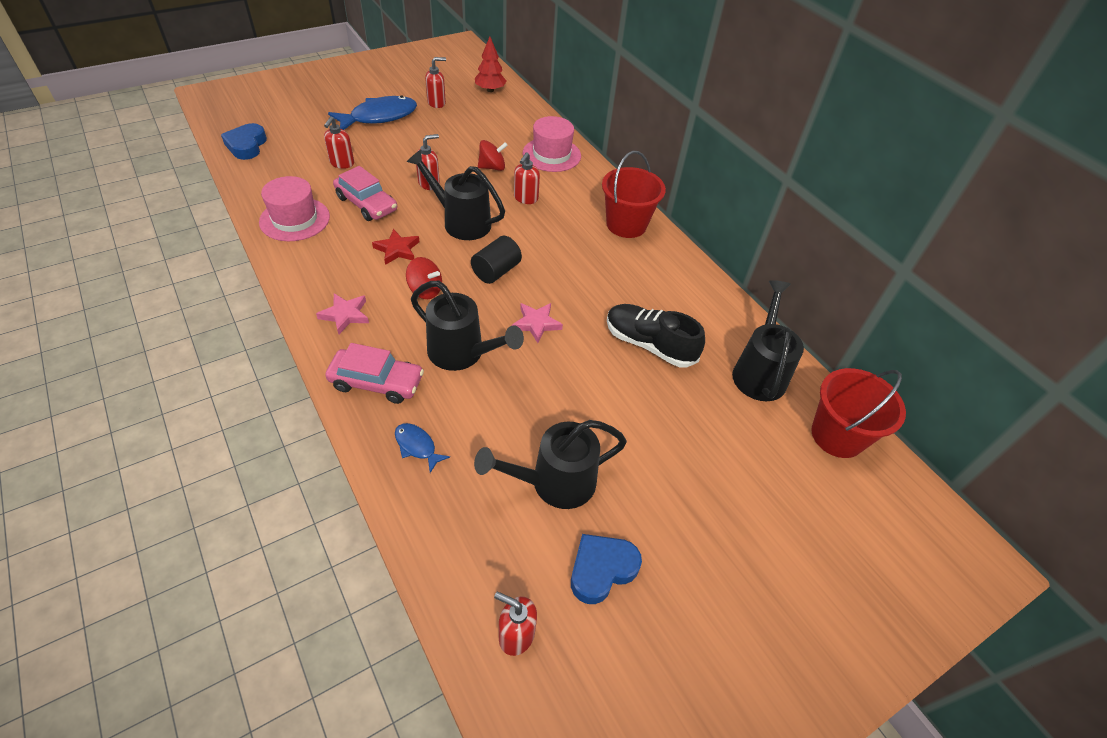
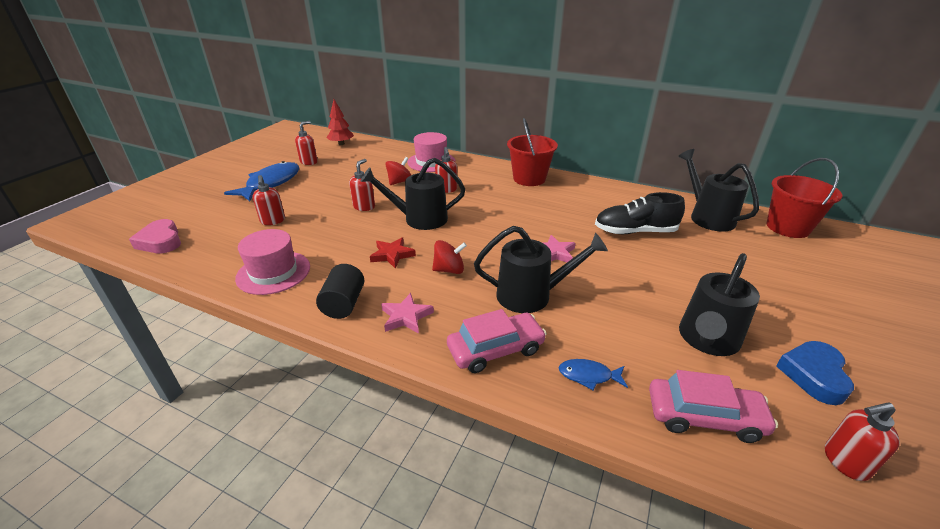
camera: 30 degrees left, 15 degrees down
blue heart [221,123,267,160] -> pink heart [129,219,181,253]
pink car [333,166,397,221] -> pink car moved to [649,370,778,443]
black cylinder [471,236,522,284] -> black cylinder moved to [316,264,364,319]

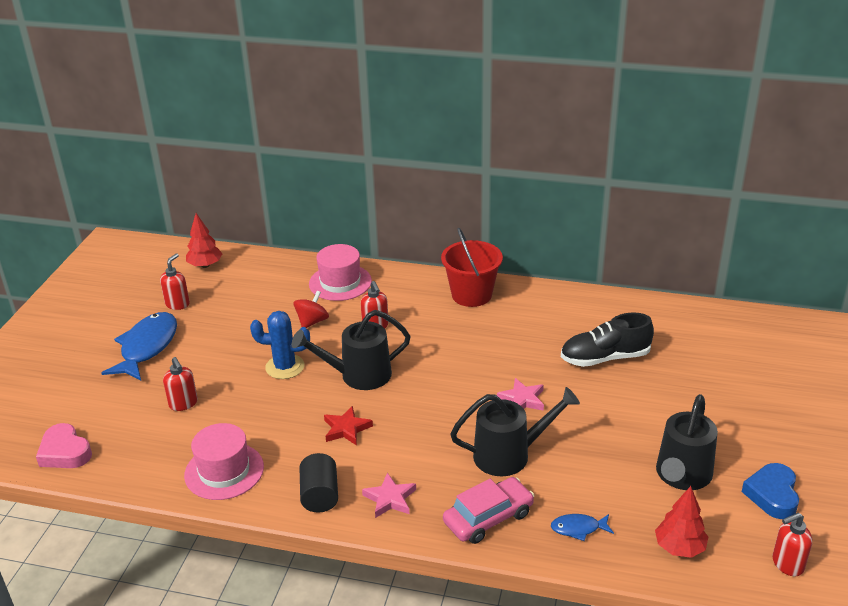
camera: 10 degrees left, 0 degrees up
red soap dispenser [349,159,375,211] -> blue cactus [250,311,310,379]
red spinning top [432,240,467,274] -> none
pink car [649,370,778,443] -> red tree [655,486,708,558]
black watering can [678,149,759,232] -> none
red bucket [766,158,843,238] -> none

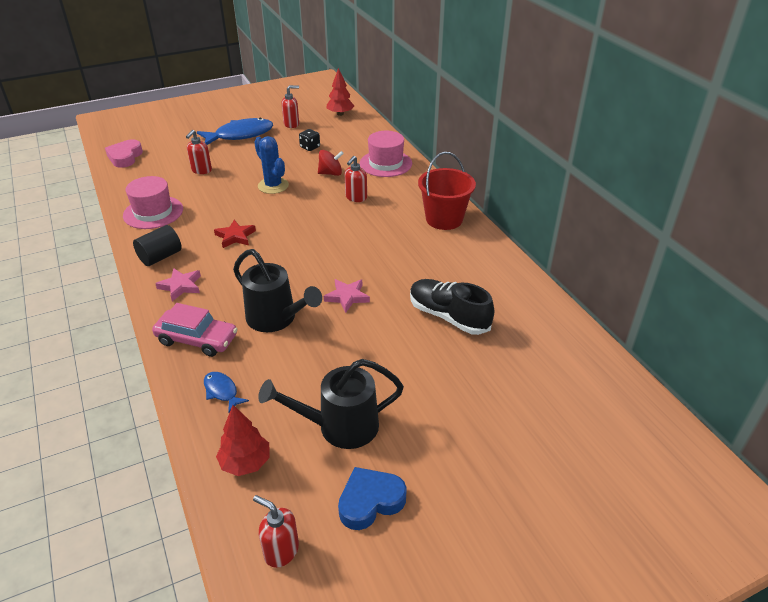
camera: 50 degrees right, 5 degrees up
black watering can [292,310,411,390] -> none
none -> black dice [299,129,320,151]

